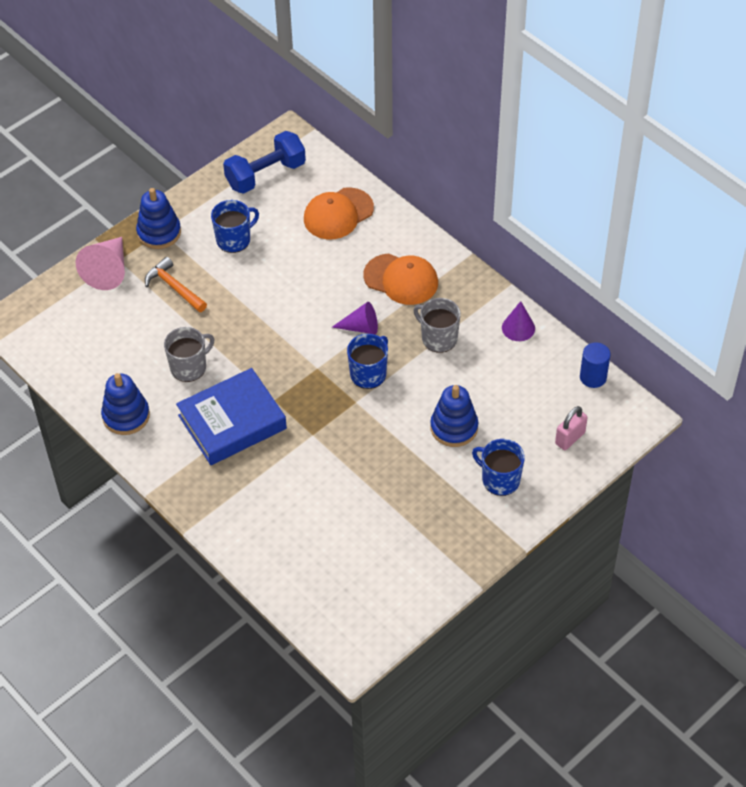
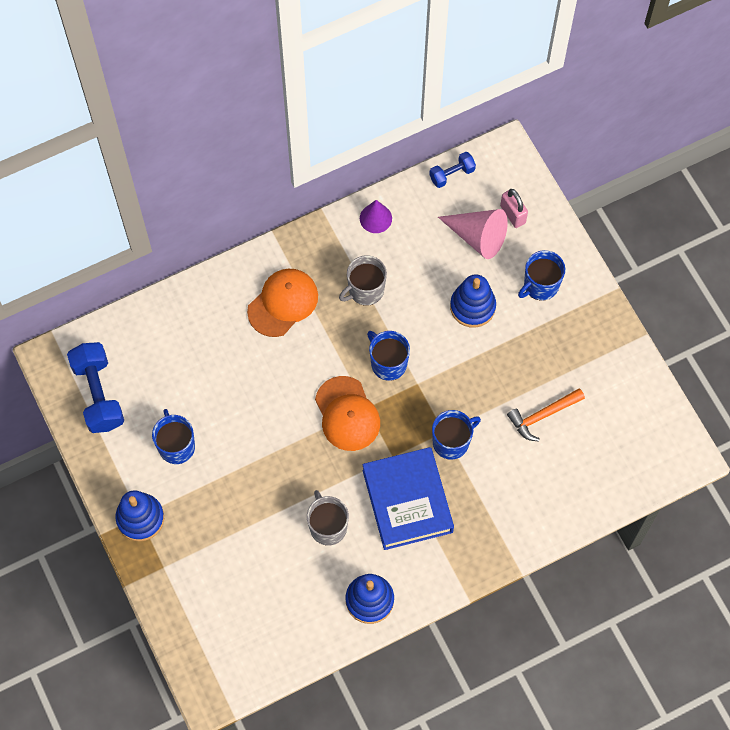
camera: 75 degrees left, 15 degrees up
pink cone [76,237,125,290] -> pink cone moved to [438,209,508,259]
orange hammer [145,257,207,312] -> orange hammer moved to [507,388,585,442]
orange cap [304,187,374,239] -> orange cap moved to [315,376,380,451]
purple cone [332,302,378,334] -> none
blue cylinder [580,342,611,388] -> blue dumbbell [429,152,476,188]
none -> blue mug [432,410,481,460]

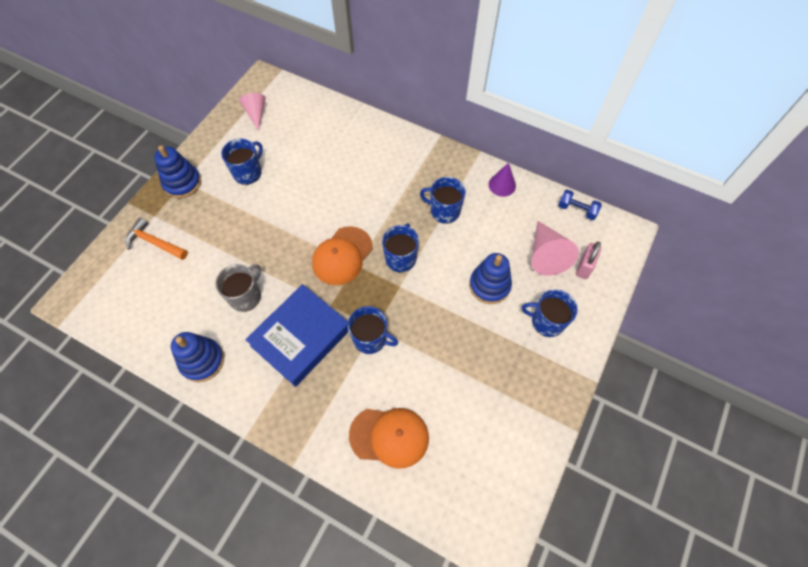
camera: 55 degrees right, 5 degrees down
blue dumbbell [67,342,124,433] -> pink cone [239,93,266,131]
orange cap [247,269,318,337] -> orange cap moved to [349,408,429,468]
grey mug [339,255,387,306] -> blue mug [420,177,466,224]
orange hammer [507,388,585,442] -> orange hammer moved to [125,218,188,260]

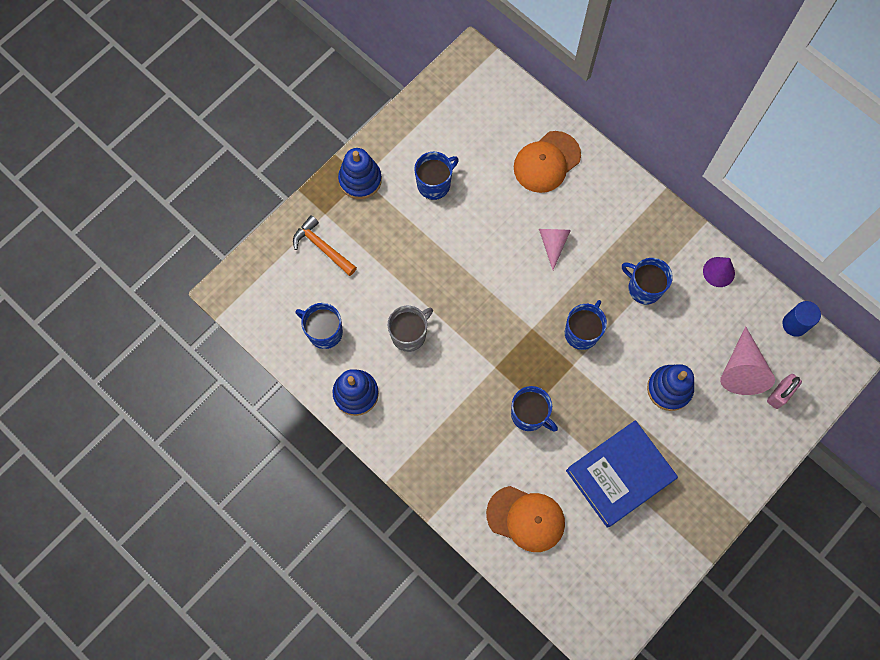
camera: 15 degrees right, 10 degrees up
pink cone [239,93,266,131] -> pink cone moved to [539,229,571,270]
blue book [245,284,349,387] -> blue book moved to [566,420,678,528]
orange cap [312,226,373,285] -> orange cap moved to [514,131,581,193]
blue mug [522,290,578,337] -> blue mug moved to [296,303,343,349]
blue dumbbell [558,190,602,220] -> blue cylinder [782,301,821,337]

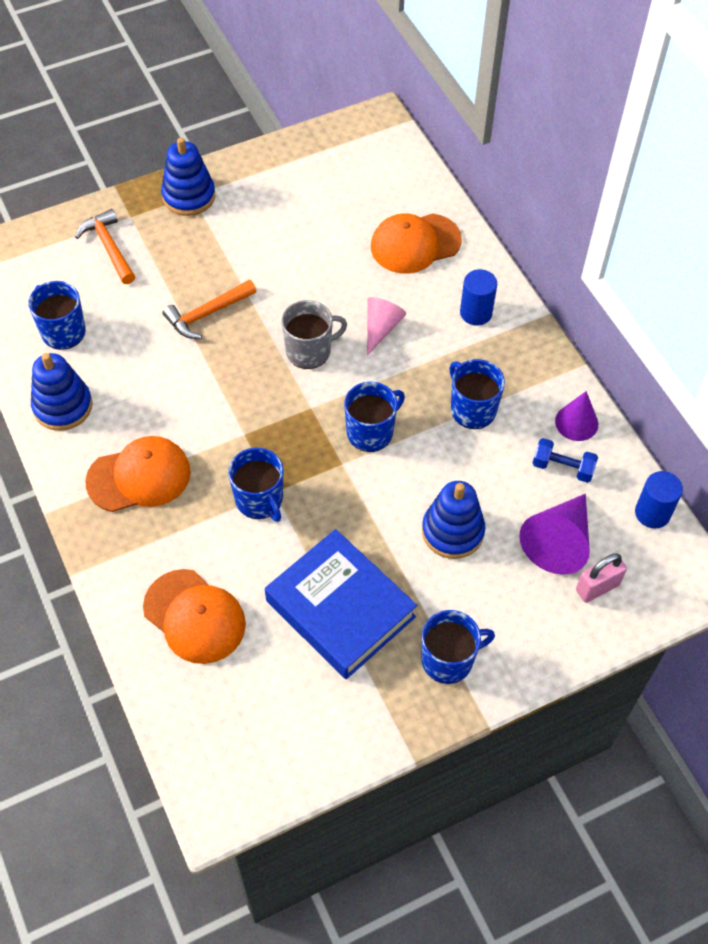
camera: 20 degrees right, 15 degrees down
grey mug [388,306,433,352] -> grey mug moved to [282,300,347,369]
blue mug [414,152,459,200] -> blue mug moved to [422,610,495,684]
blue book [566,420,678,528] -> blue book turned 60 degrees clockwise [265,529,417,679]
pink cone [720,326,775,395] -> purple cone [519,494,590,575]
none -> orange cap [85,436,191,512]
none -> orange hammer [162,280,256,339]
none -> blue cylinder [460,269,497,325]
none -> blue dumbbell [532,438,598,483]

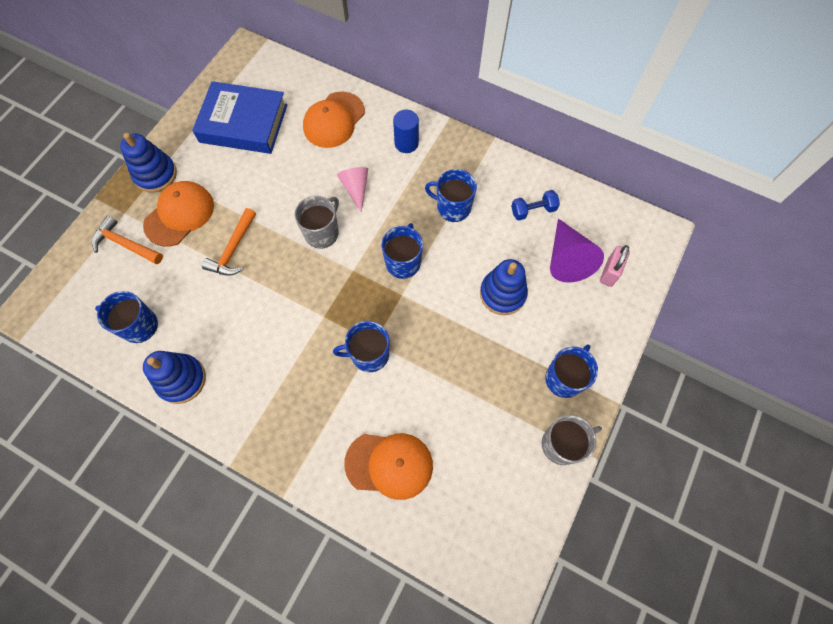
camera: 35 degrees left, 10 degrees up
orange cap [85,436,191,512] -> orange cap moved to [143,181,214,247]
blue mug [228,448,284,522] -> blue mug turned 150 degrees clockwise [333,321,389,372]
blue book [265,529,417,679] -> blue book moved to [192,81,287,154]
purple cone [555,391,598,441] -> none
blue cylinder [635,471,683,529] -> none
none -> grey mug [542,415,602,465]

